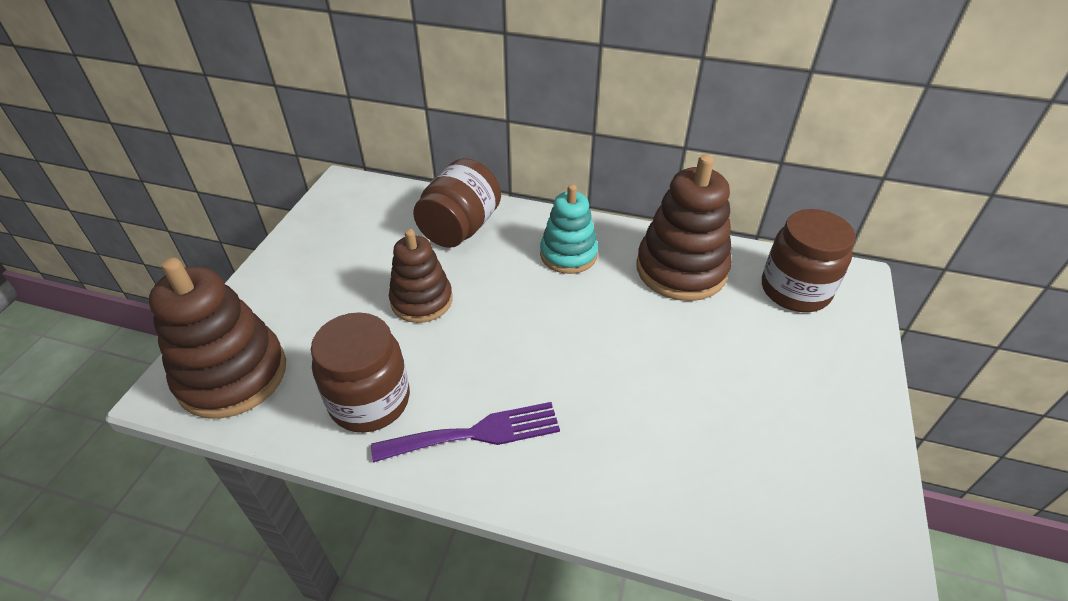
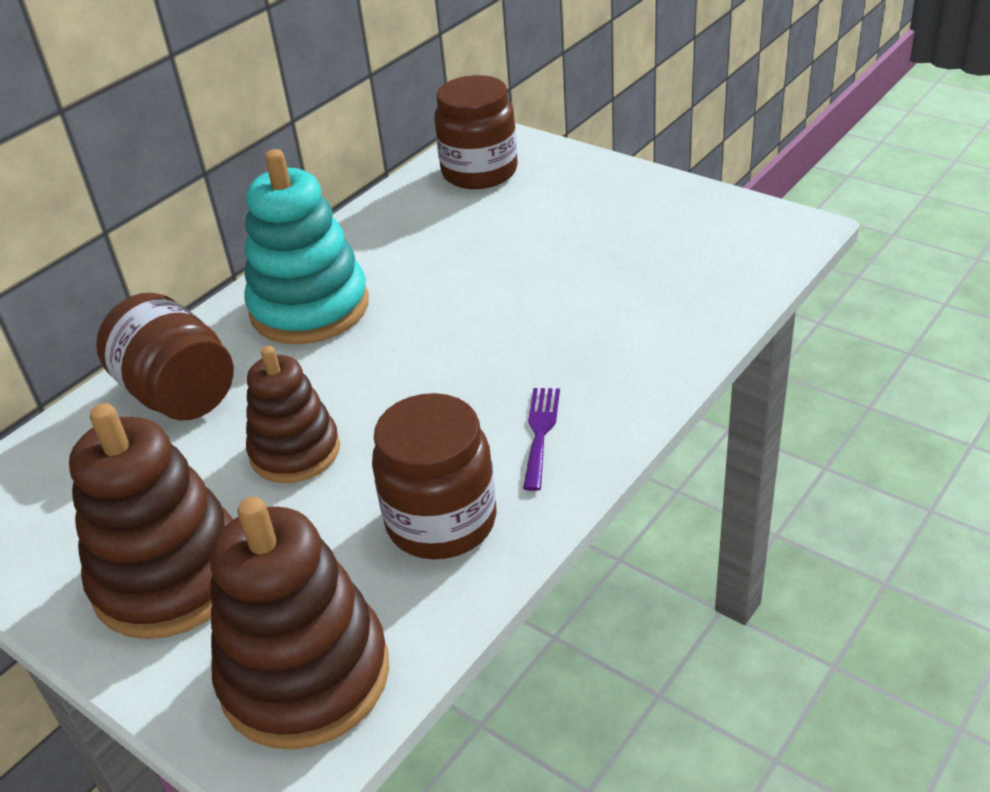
camera: 65 degrees left, 5 degrees down
purple fork [371,402,560,462] -> purple fork [523,388,560,491], size x0.64
turquoise stacking toy [540,184,598,274] -> turquoise stacking toy [244,149,369,344], size x1.54
brown stacking toy [637,154,732,301] -> brown stacking toy moved to [69,403,233,639]

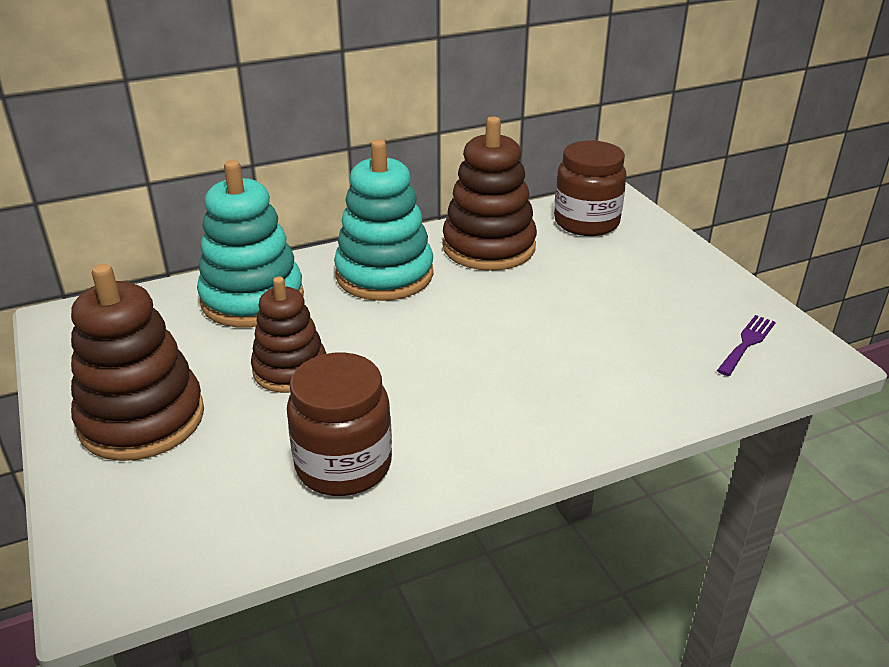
camera: 25 degrees right, 5 degrees down
brown jar [96,293,234,421] -> turquoise stacking toy [197,160,304,328]
brown stacking toy [210,497,389,750] -> brown stacking toy moved to [443,116,537,271]
purple fork [523,388,560,491] -> purple fork moved to [717,315,776,376]

